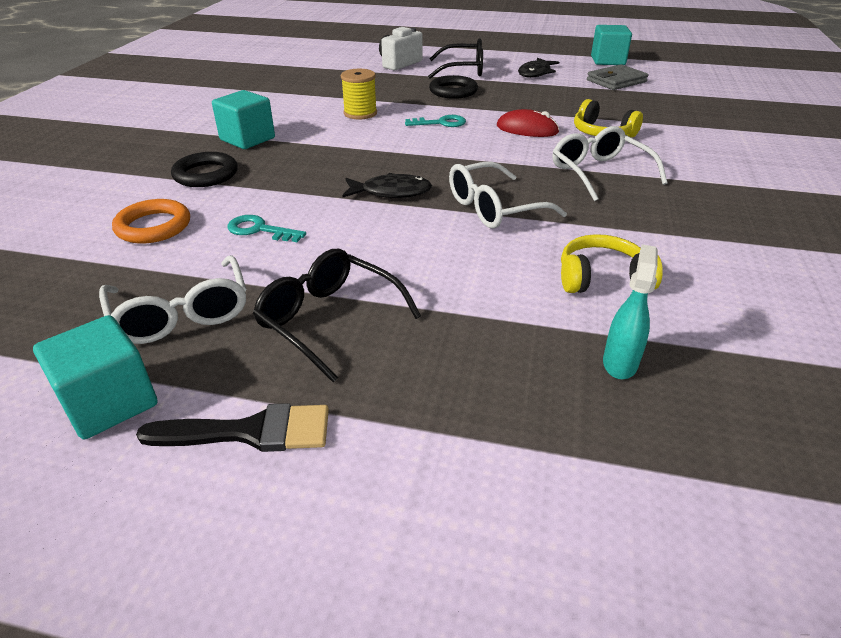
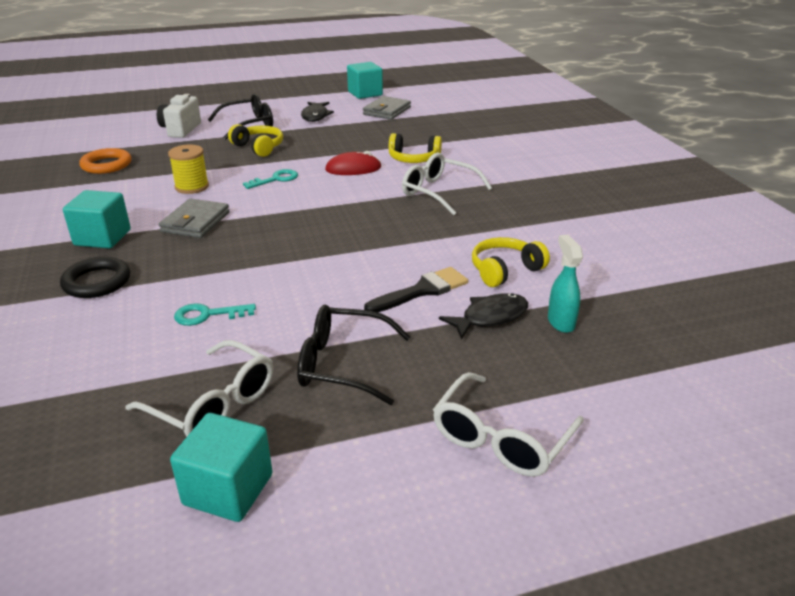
camera: 30 degrees left, 5 degrees down
orange ring [112,199,190,244] -> orange ring moved to [79,148,131,174]
black brush [136,403,329,452] -> black brush moved to [364,267,468,312]
black fish [342,173,432,198] -> black fish moved to [439,293,528,340]
black ring [429,75,478,99] -> yellow headphones [228,124,283,157]
white glasses [449,162,567,229] -> white glasses moved to [433,372,584,477]
none -> grey wallet [159,198,230,238]

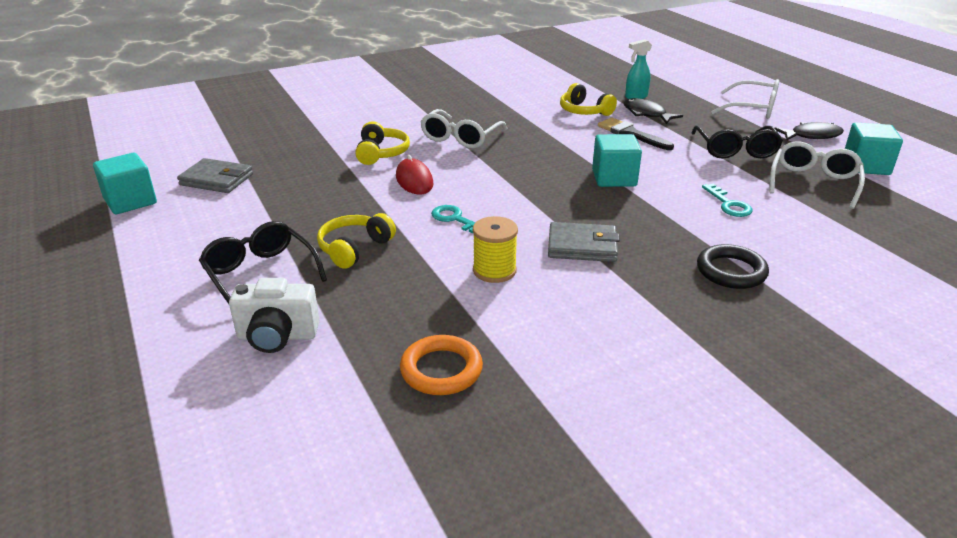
camera: 100 degrees left, 0 degrees up
turquoise cube [63,190,131,248] -> turquoise cube moved to [592,134,642,187]
black fish [301,102,334,122] -> black fish moved to [775,122,844,140]

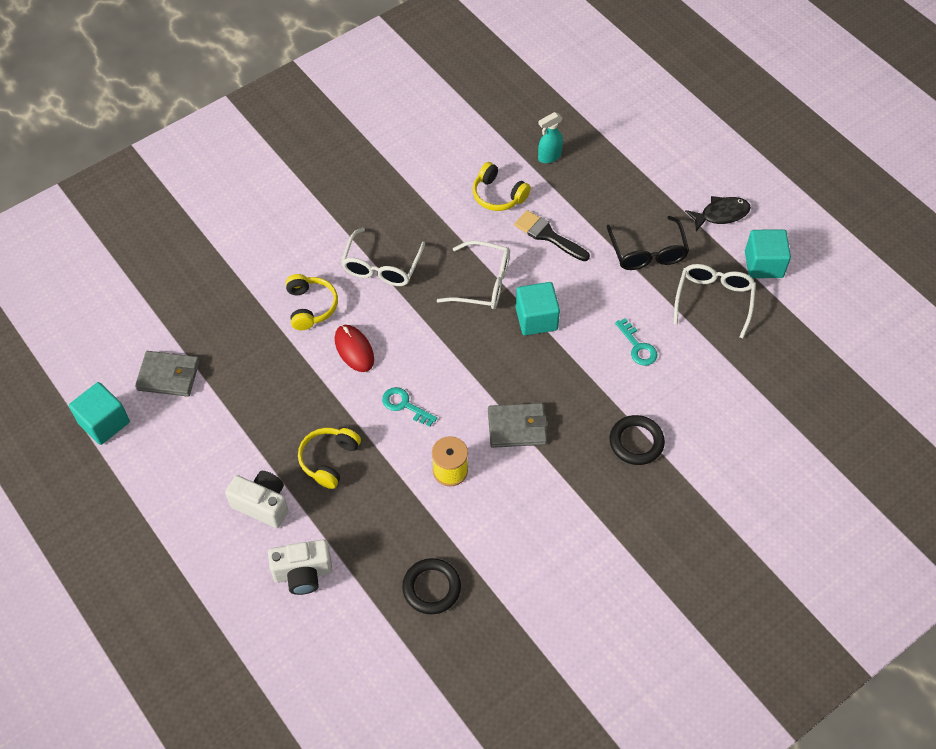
camera: 10 degrees left, 25 degrees up
black glasses [199,221,327,304] -> white camera [225,471,289,528]
orange ring [400,335,483,395] -> black ring [402,558,461,614]
black fish [624,98,683,124] -> none
white glasses [712,79,779,119] -> white glasses moved to [437,241,510,309]

